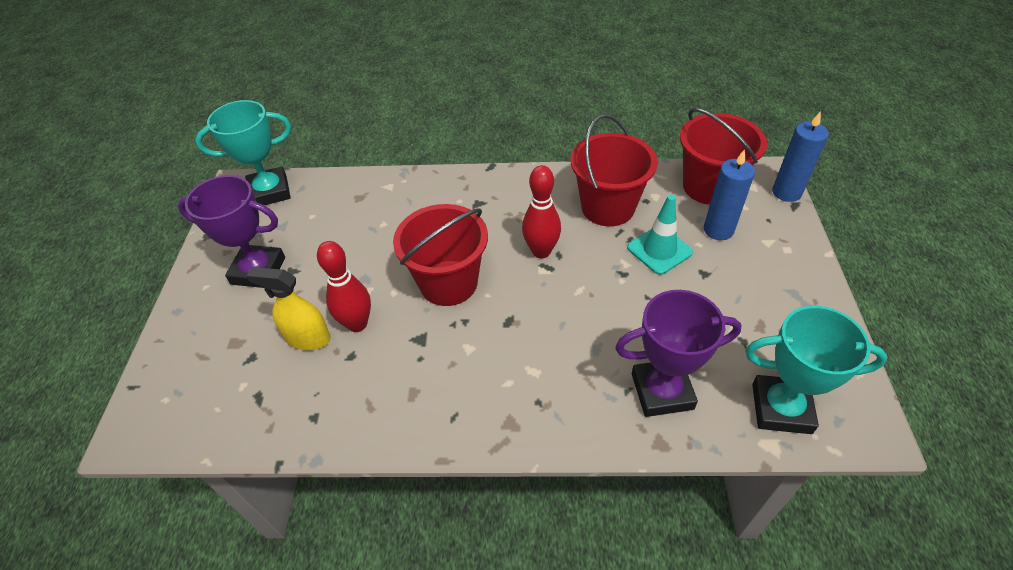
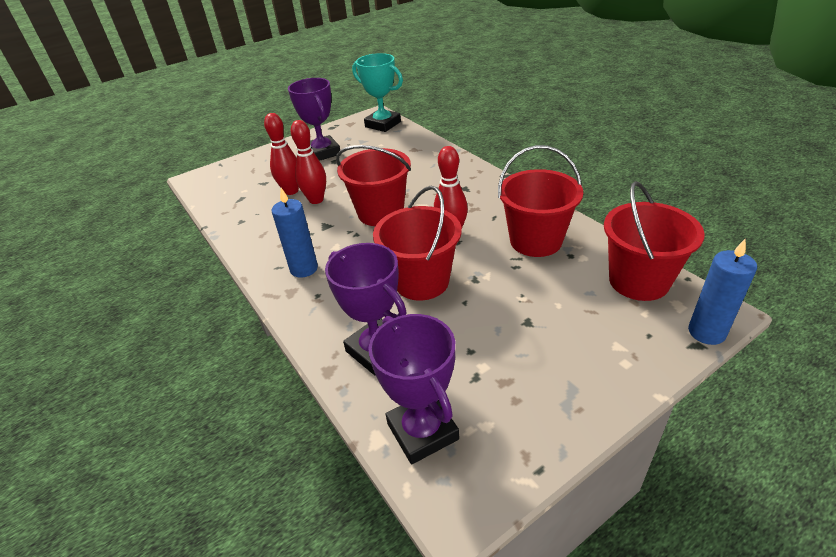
camera: 55 degrees right, 10 degrees down
yellow spray bottle [247,267,331,350] -> red bowling pin [264,113,299,195]
turquoise traffic cone [627,195,693,275] -> none
blue candle [704,149,755,240] -> blue candle moved to [272,188,318,278]
turquoise trophy [745,306,887,434] -> purple trophy [368,314,459,464]
none -> red bucket [373,186,462,301]

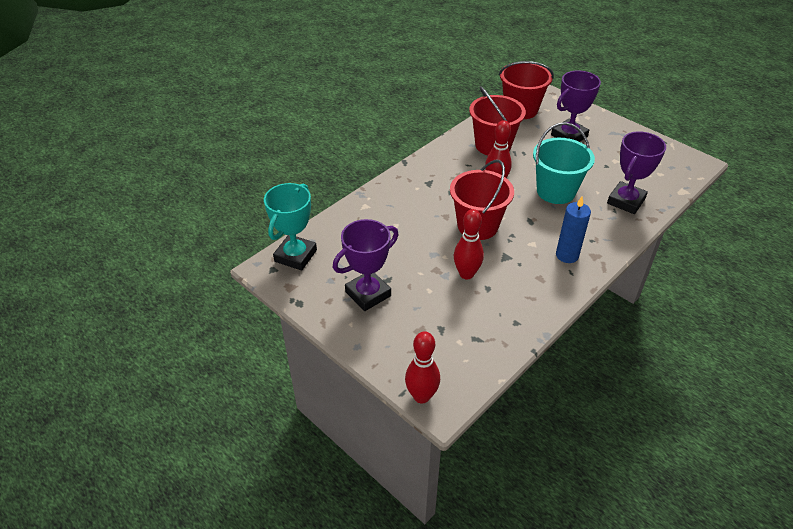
camera: 105 degrees left, 5 degrees up
red bowling pin [264,113,299,195] -> red bowling pin moved to [405,331,440,404]
purple trophy [368,314,459,464] -> purple trophy moved to [551,70,601,142]
red bucket [373,186,462,301] -> turquoise bucket [533,122,595,204]
blue candle [688,239,757,345] -> none

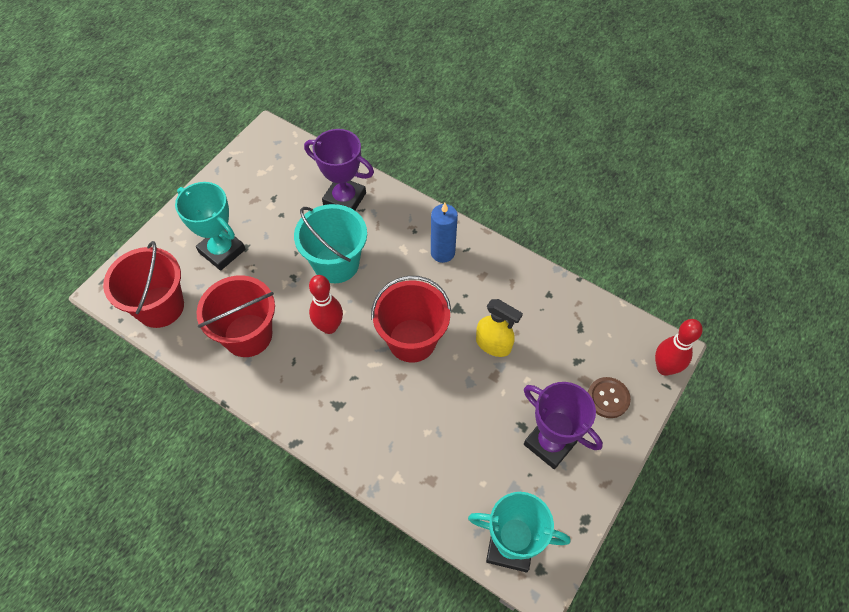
camera: 100 degrees left, 15 degrees up
red bowling pin [454,209,484,279] -> yellow spray bottle [476,299,523,357]
purple trophy [551,70,601,142] -> turquoise trophy [175,182,246,271]
none -> brown button [588,377,631,418]

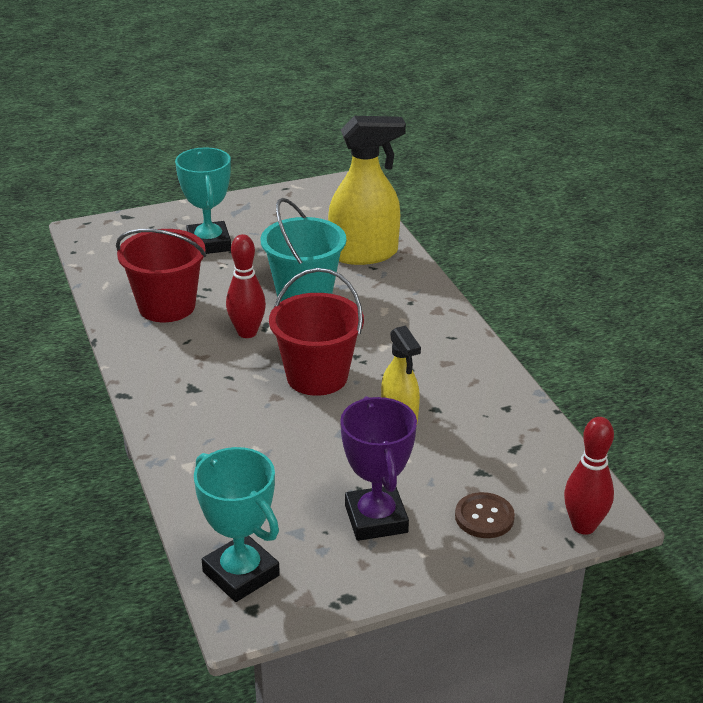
camera: 35 degrees right, 25 degrees down
red bucket [103,241,184,328] -> none
purple trophy [304,129,374,210] -> yellow spray bottle [328,116,406,265]
blue candle [431,203,458,263] -> none

